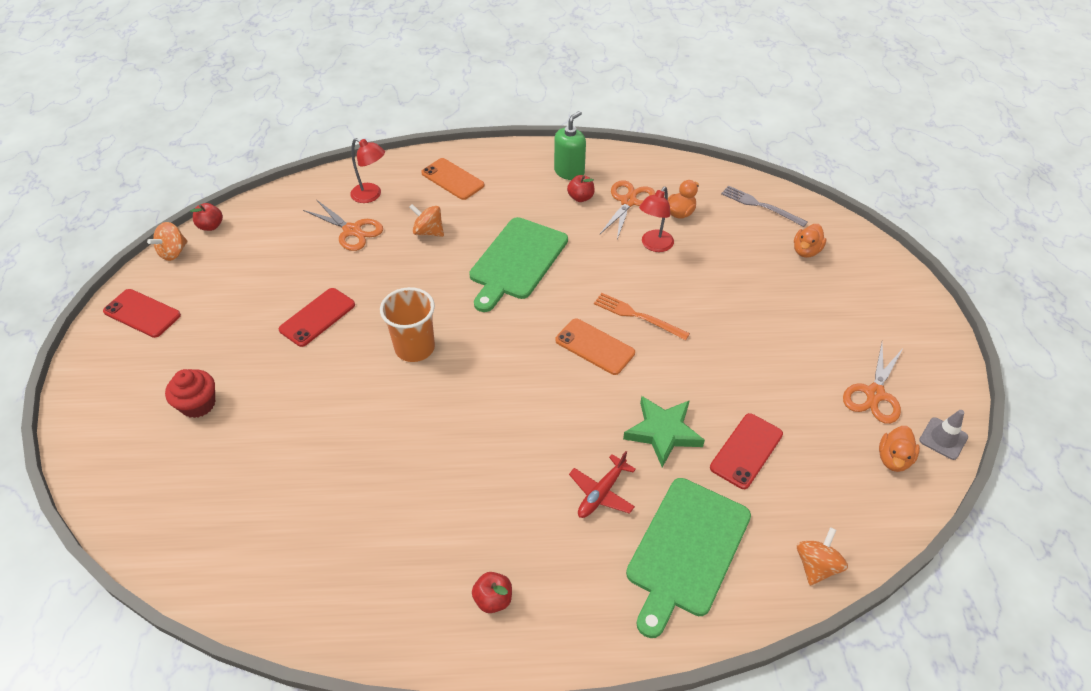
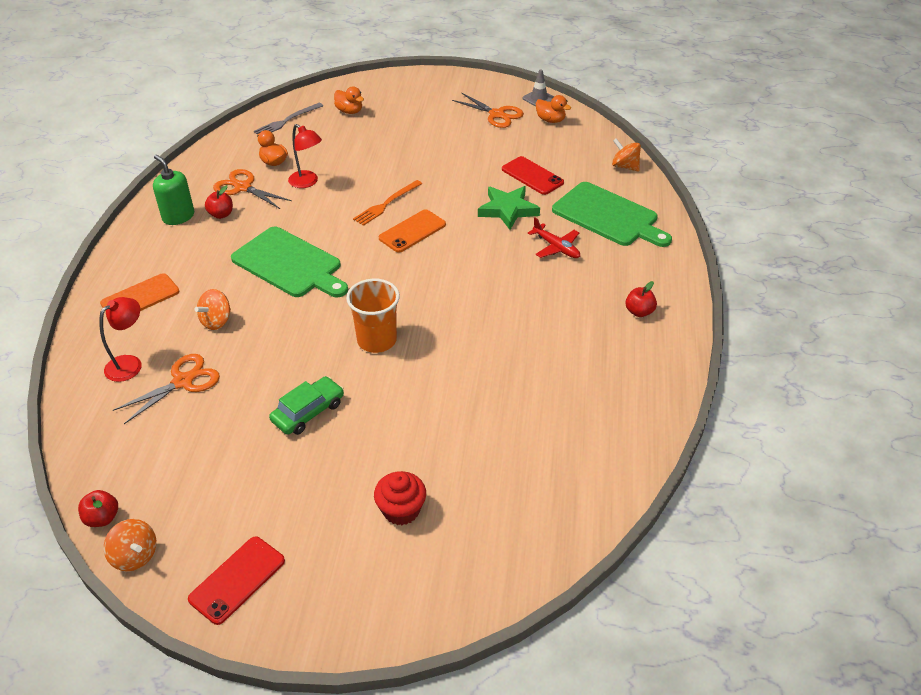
camera: 80 degrees left, 5 degrees down
red phone [278,288,355,347] -> green car [269,376,344,435]

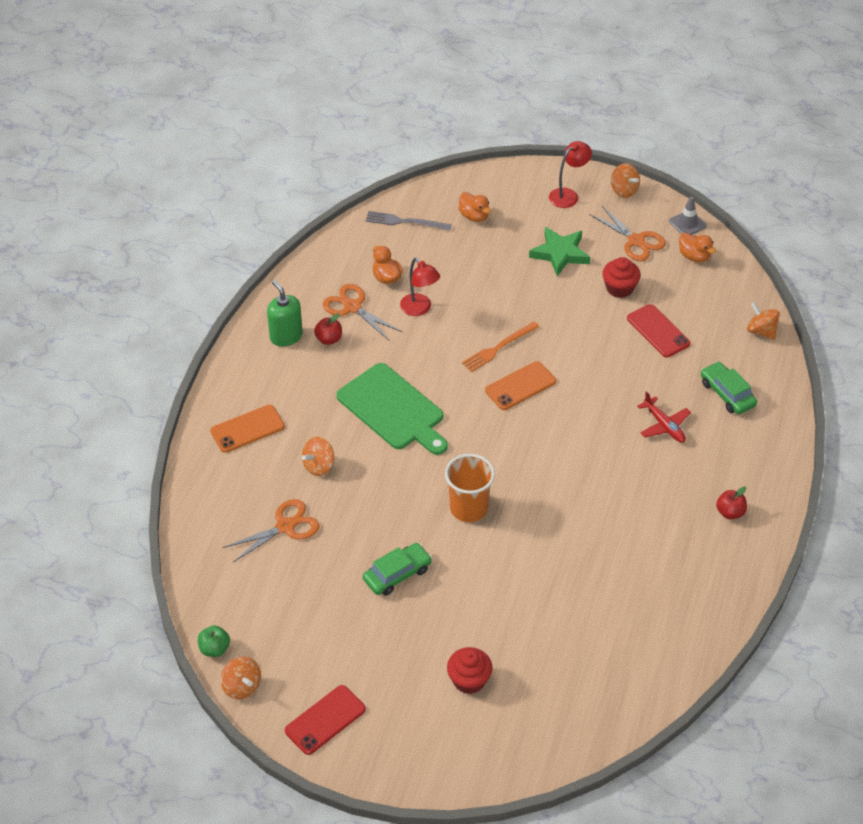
camera: 10 degrees right, 5 degrees up
red apple [78,490,118,527] -> green apple [198,625,230,657]
red lamp [99,297,142,382] -> red lamp moved to [549,141,592,208]
grey fork [254,103,323,134] -> grey fork turned 45 degrees clockwise [366,211,452,230]
green star [478,186,540,230] -> green star moved to [529,227,591,276]
green cutting board [552,182,672,247] -> green car [701,361,757,415]
none -> red cupcake [602,257,641,298]
none -> orange spinning top [611,163,640,198]

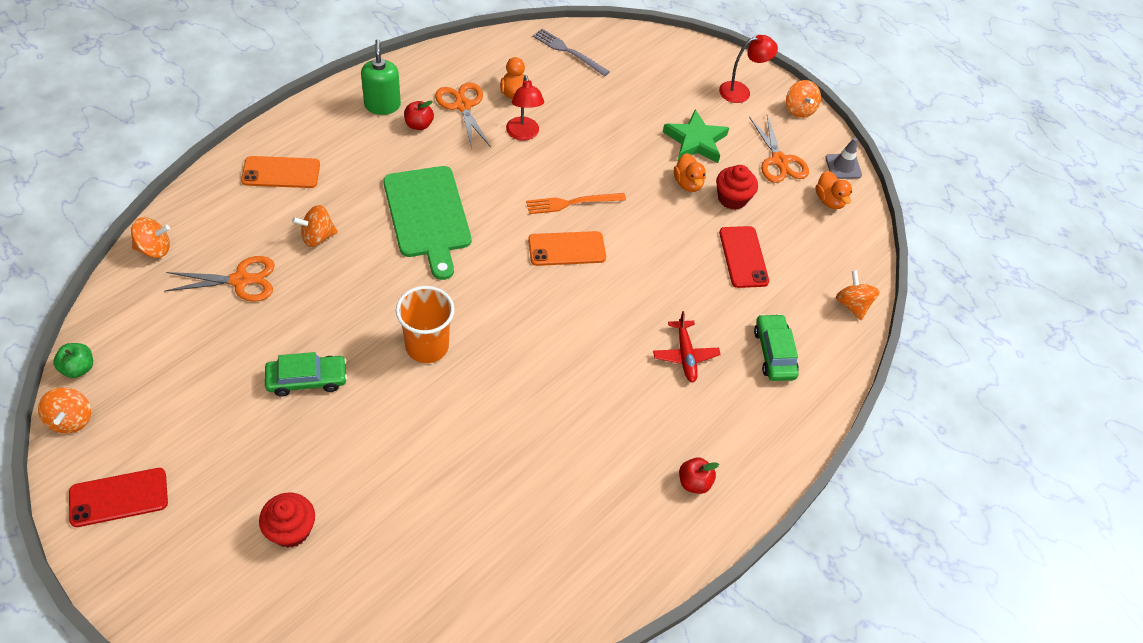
camera: 20 degrees right, 5 degrees up
orange duck [459,192,491,222] -> orange duck moved to [674,153,706,192]
none -> orange spinning top [131,217,170,258]

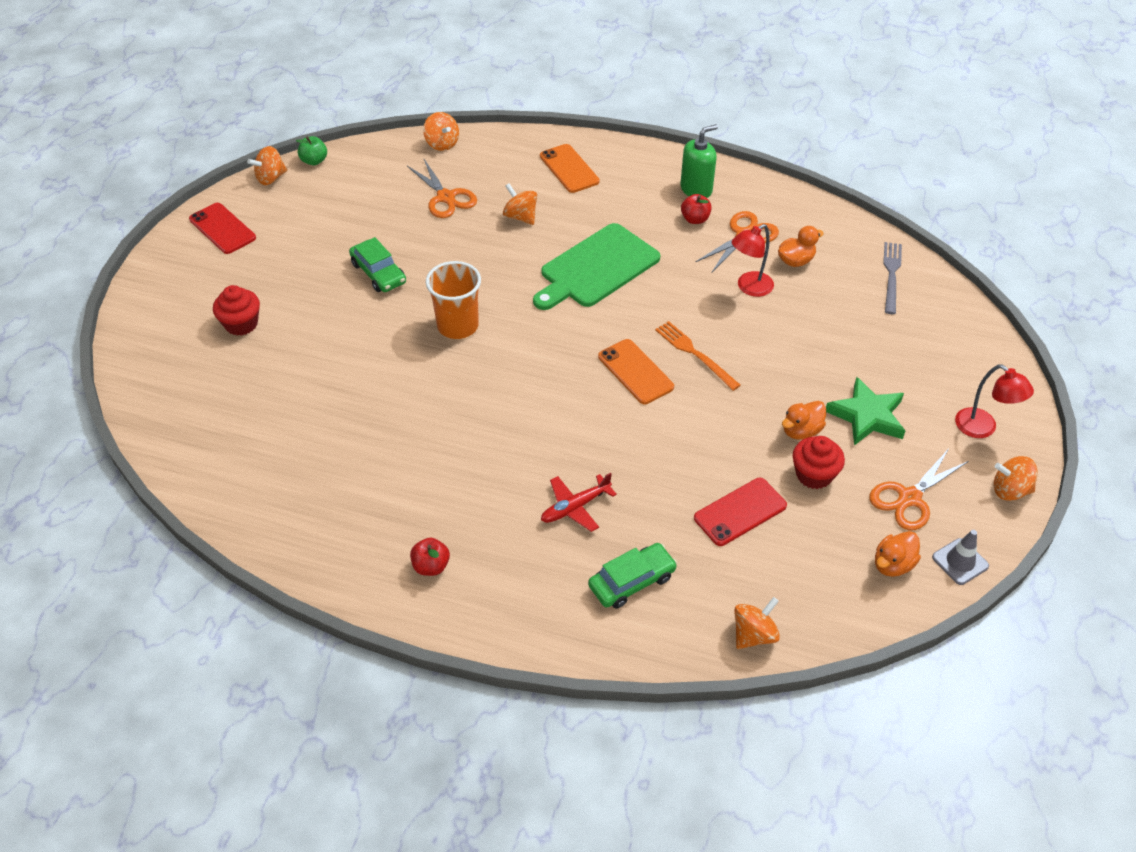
camera: 70 degrees right, 5 degrees down
orange spinning top [786,80,821,118] -> orange spinning top turned 45 degrees clockwise [994,456,1038,501]

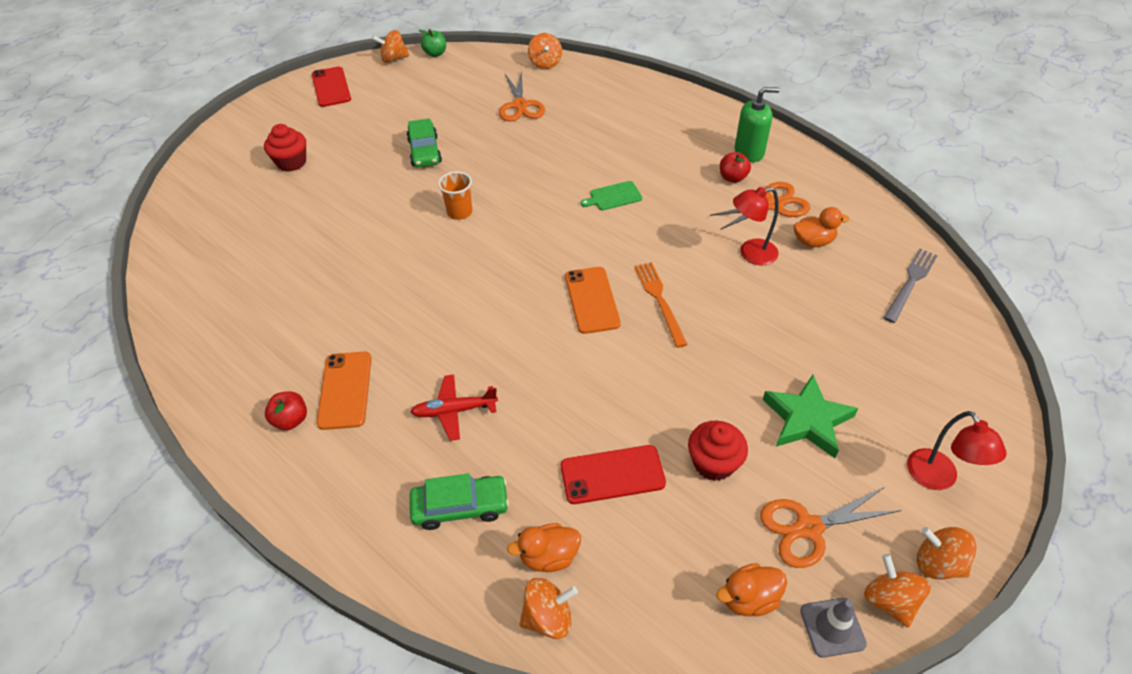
camera: 25 degrees right, 0 degrees up
orange cup [426,261,481,339] -> orange cup [438,171,472,220], size x0.64
orange spinning top [503,183,537,225] -> orange spinning top moved to [864,554,931,628]
green cutting board [533,223,660,310] -> green cutting board [580,181,642,210], size x0.44
orange phone [540,144,600,193] -> orange phone moved to [317,351,372,430]
orange duck [782,401,826,440] -> orange duck moved to [507,523,581,572]

